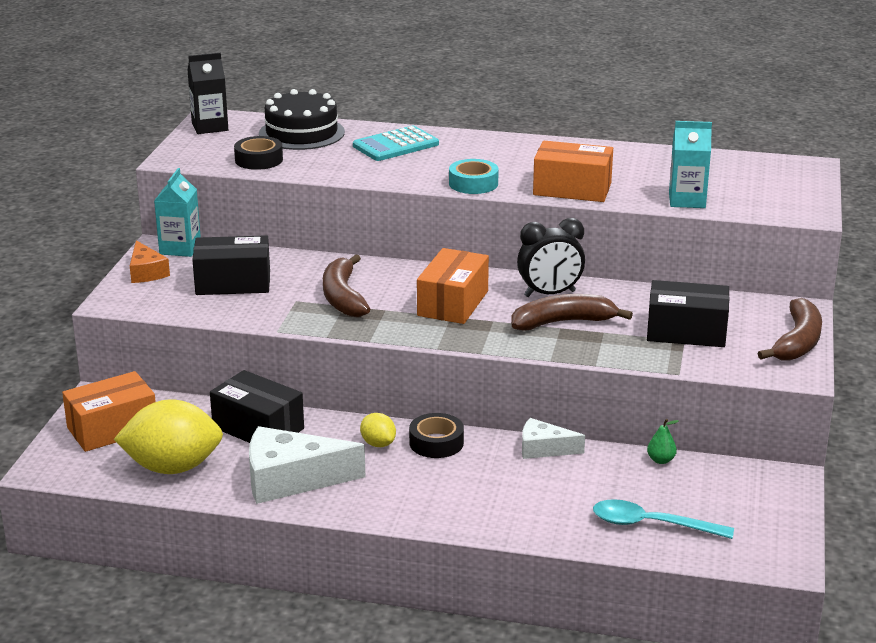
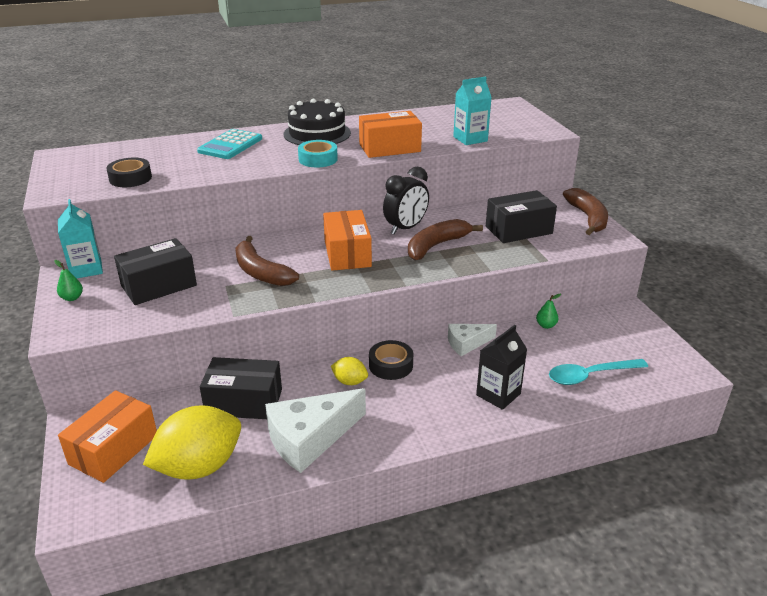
camera: 30 degrees left, 5 degrees up
orange cheese [130,240,170,283] -> green pear [54,260,83,301]
black carton [187,53,228,134] -> black carton moved to [476,325,527,410]
black cake [259,89,345,150] -> black cake moved to [284,98,351,145]

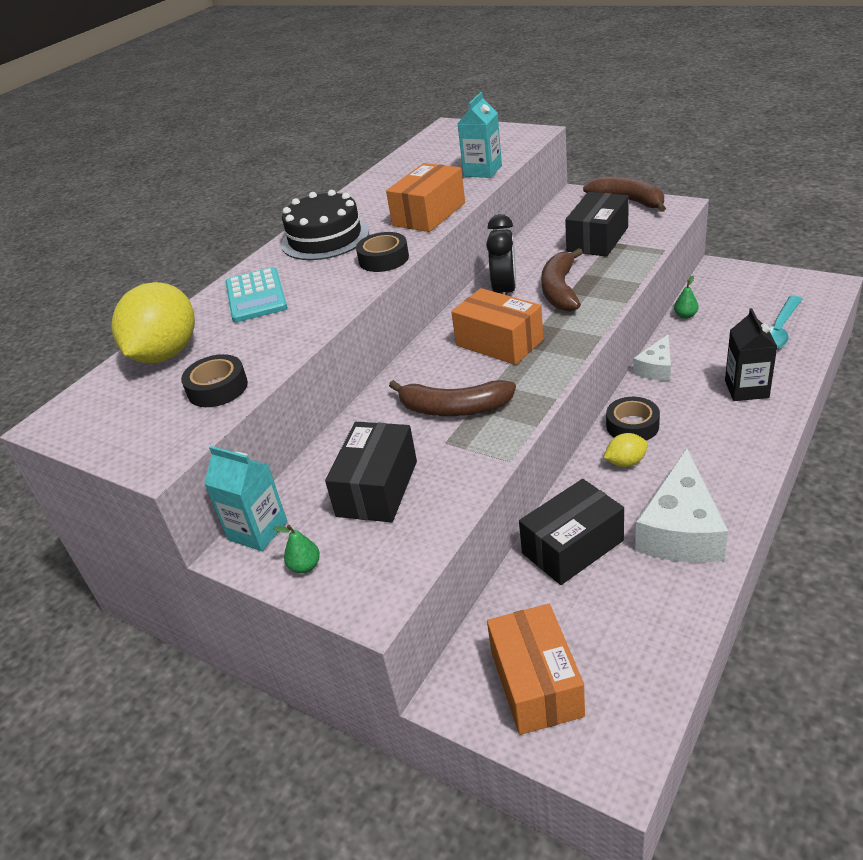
camera: 35 degrees left, 5 degrees up
yellow lemon [143,405,241,479] -> yellow lemon moved to [111,282,195,363]
turquoise tape [298,140,338,167] -> black tape [356,232,409,272]

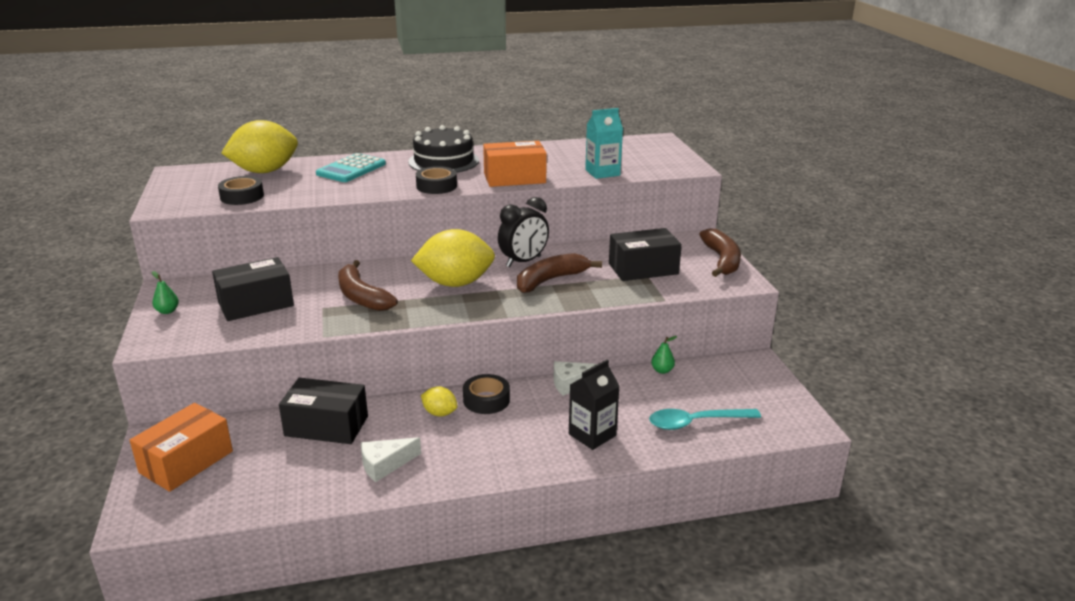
camera: 40 degrees right, 10 degrees down
turquoise carton [204,446,287,551] -> none
orange box [451,288,543,365] -> yellow lemon [411,229,495,287]
white cheese [635,448,728,562] -> white cheese [361,437,421,482], size x0.56

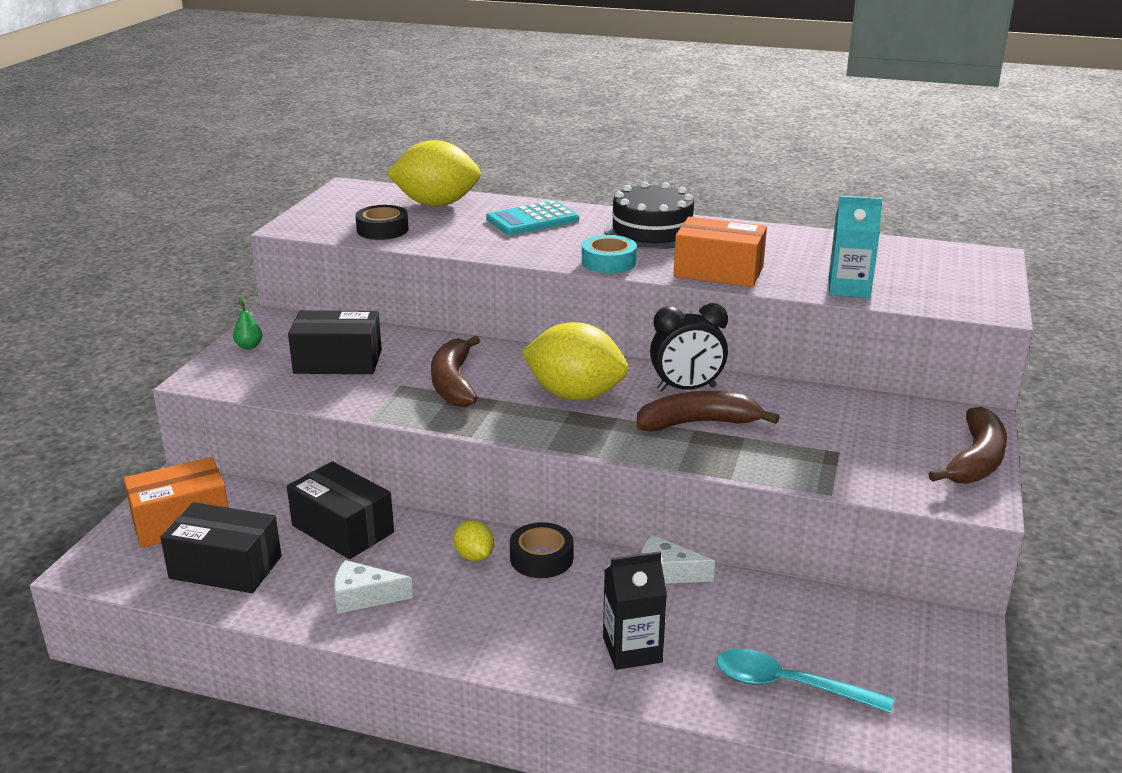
camera: 30 degrees right, 0 degrees up
black tape [416,166,457,194] -> turquoise tape [582,235,637,273]
black box [609,228,682,281] -> black box moved to [160,502,282,593]
green pear [651,336,677,374] -> none

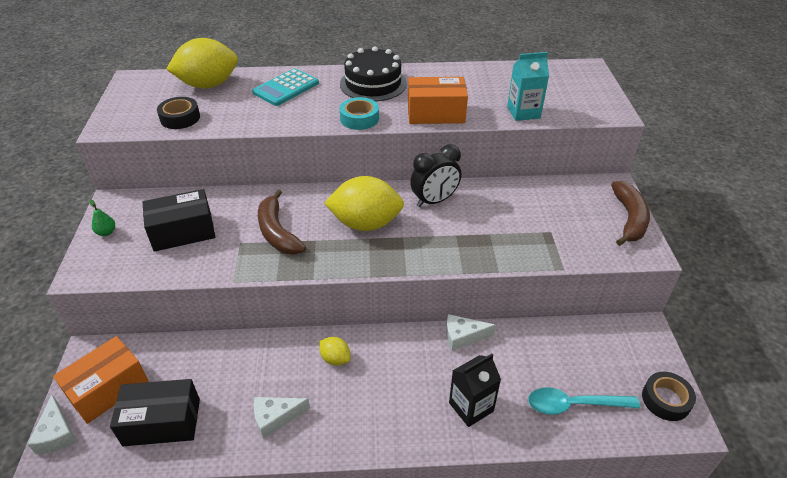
camera: 20 degrees left, 15 degrees up
black box [287,461,394,559] -> none
black tape [510,522,574,578] -> black tape moved to [642,372,696,421]
brown banana [636,391,780,432] -> none
none -> white cheese [27,395,77,454]

